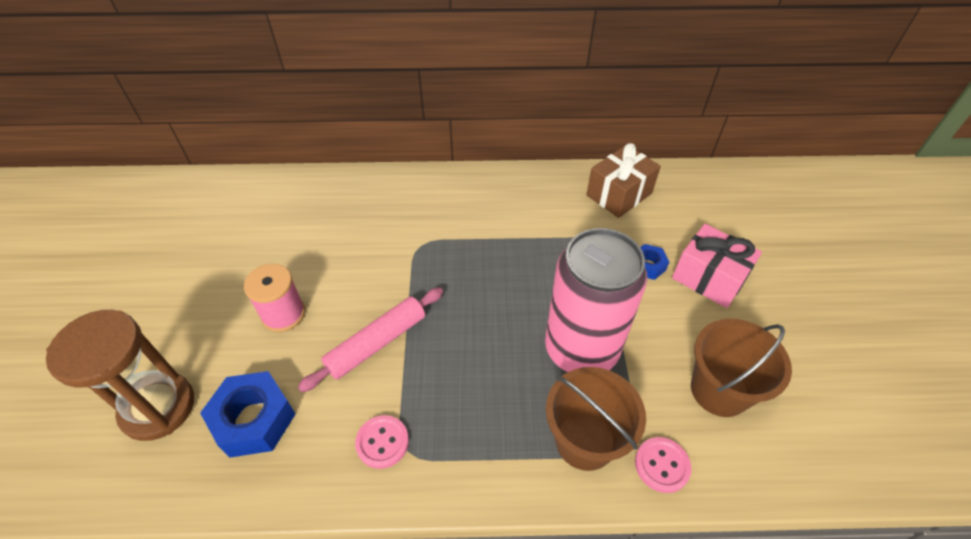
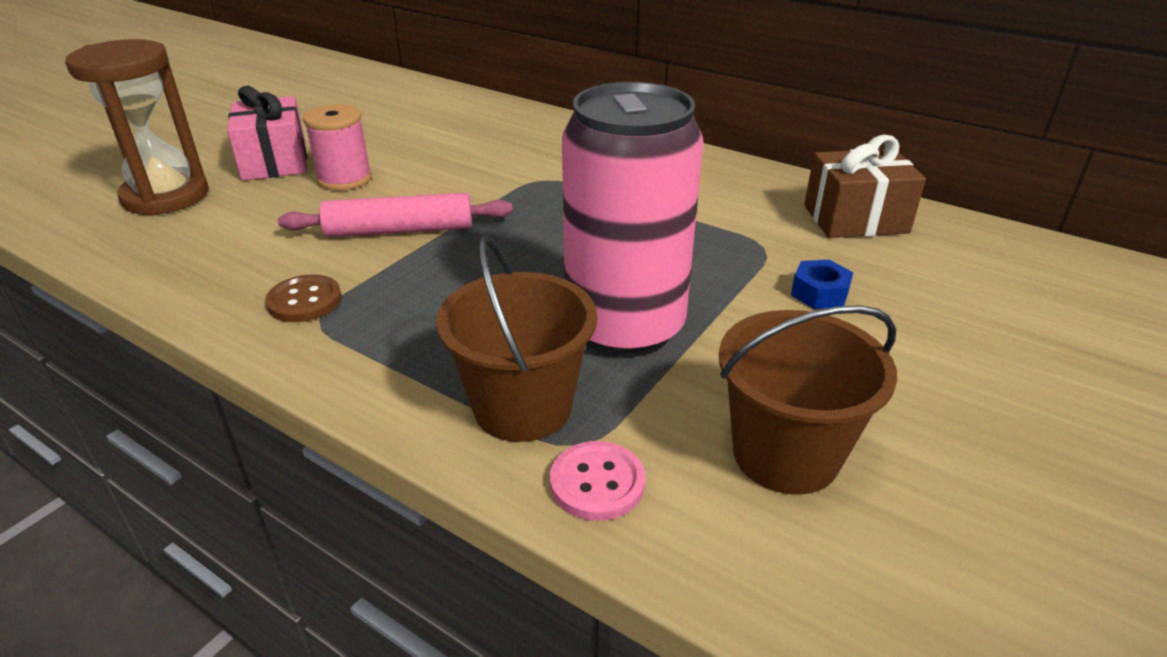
camera: 35 degrees right, 15 degrees down
blue nut [200,371,295,458] -> none
pink button [355,415,409,469] -> brown button [265,275,342,322]
pink gift [672,224,762,308] -> pink gift moved to [227,86,307,181]

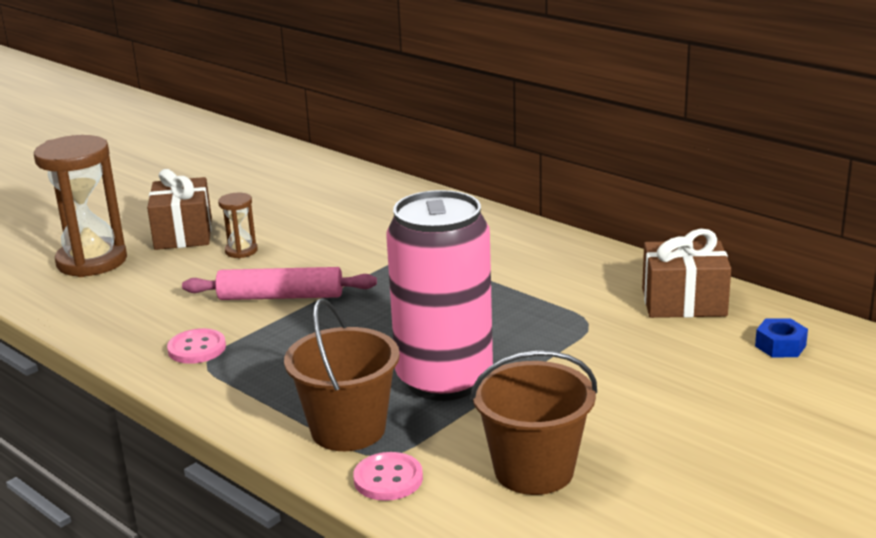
camera: 10 degrees right, 10 degrees down
pink gift [227,86,307,181] -> brown gift [147,169,212,250]
brown button [265,275,342,322] -> pink button [167,328,226,364]
pink spool [303,104,372,191] -> brown hourglass [218,193,258,258]
blue nut [791,260,853,309] -> blue nut moved to [755,318,808,357]

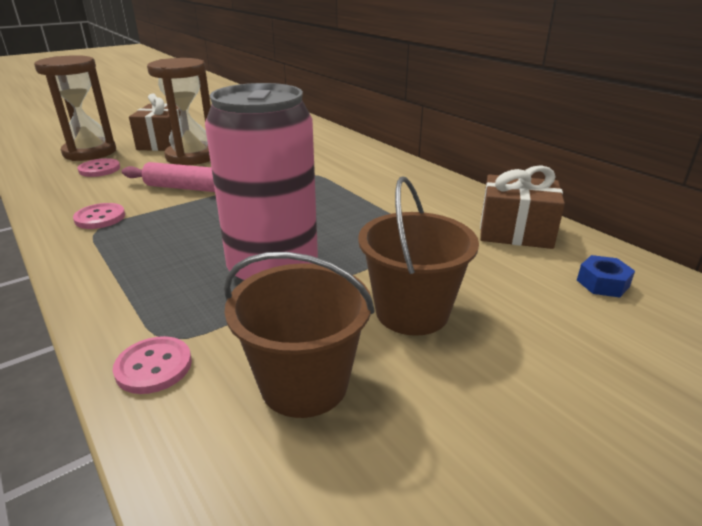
camera: 10 degrees right, 5 degrees up
brown hourglass [218,193,258,258] -> brown hourglass [147,58,211,165], size x2.12
brown bucket [284,298,400,451] -> brown bucket moved to [358,176,479,336]
none -> pink button [78,158,120,177]

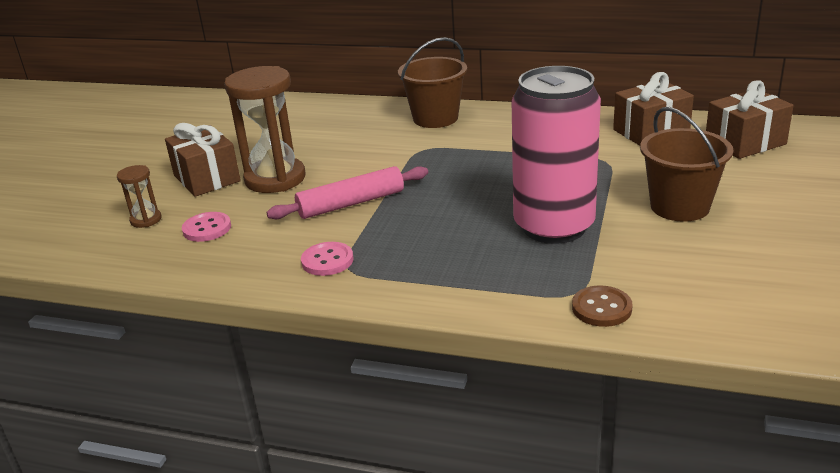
camera: 35 degrees left, 0 degrees up
brown hourglass [34,55,116,161] -> brown hourglass [117,165,161,228], size x0.47
pink button [113,336,192,394] -> brown button [572,286,633,327]
brown bucket [224,252,375,418] -> brown bucket moved to [398,37,467,128]
blue nut [577,255,635,297] -> brown gift [706,80,794,159]

